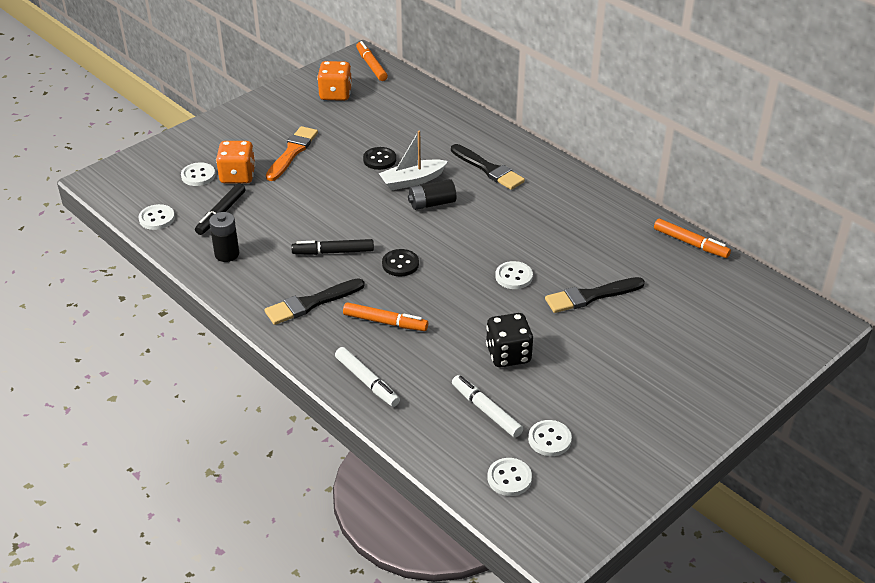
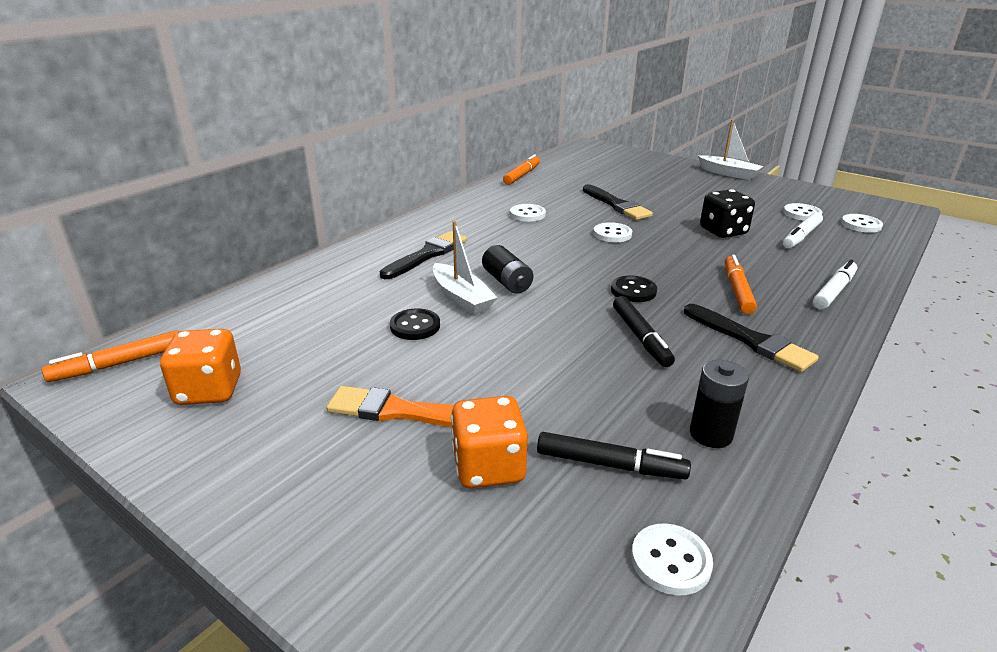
camera: 100 degrees left, 10 degrees down
white button [181,162,215,186] -> white button moved to [510,204,546,222]
none -> white boat [698,120,763,180]

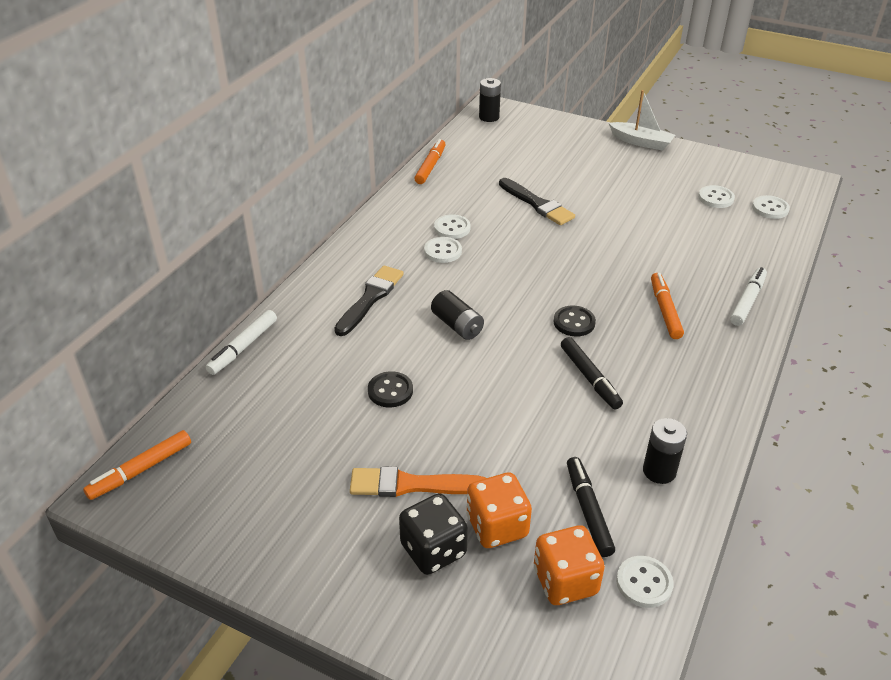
camera: 10 degrees left, 10 degrees up
orange dice [160,329,241,405] -> orange dice moved to [534,525,605,605]
white boat [433,221,498,315] -> none
black marker [537,432,691,479] -> black marker turned 105 degrees counterclockwise [567,457,615,557]
white button [593,222,632,242] -> white button moved to [424,237,462,263]
black brush [684,304,819,372] -> none
black dice [700,189,755,238] -> black dice moved to [399,493,468,575]
white marker [783,212,823,249] -> white marker moved to [206,310,277,375]
none -> black battery [479,78,501,122]

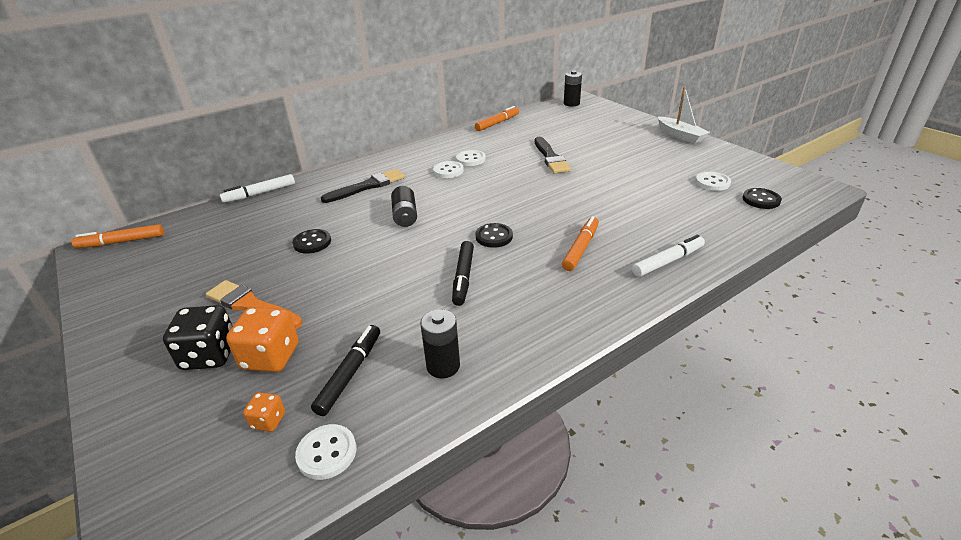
camera: 30 degrees right, 5 degrees down
orange dice [534,525,605,605] -> orange dice [243,392,285,432], size x0.52
white button [752,195,790,219] -> black button [743,188,782,209]

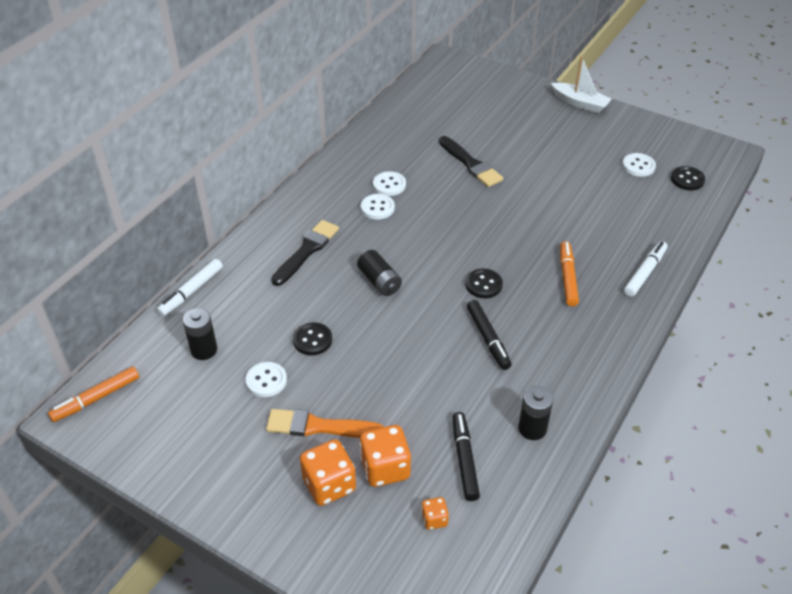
camera: 25 degrees left, 10 degrees up
black dice [163,305,233,370] -> orange dice [300,439,356,506]
white button [295,424,356,480] -> white button moved to [246,362,287,397]
orange marker [475,106,519,131] -> none
black battery [564,71,582,107] -> black battery moved to [183,308,217,360]

